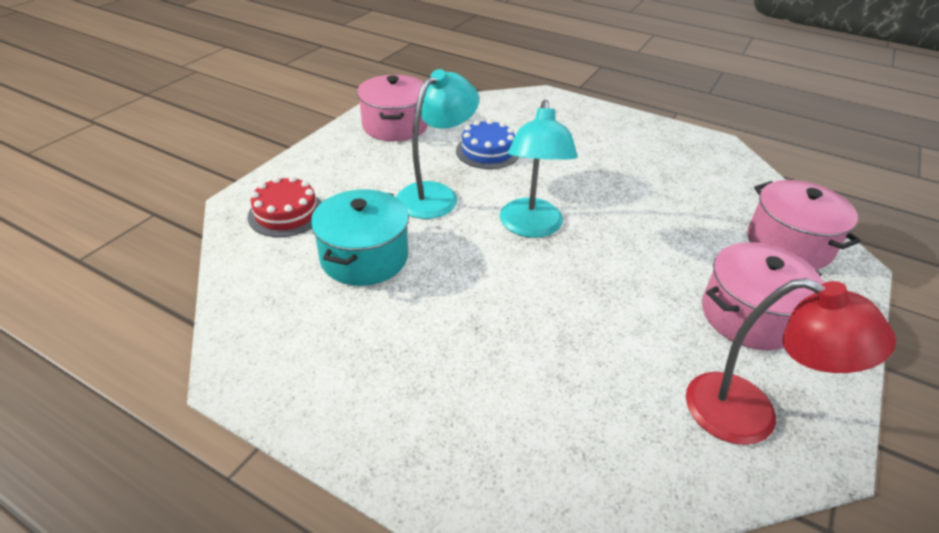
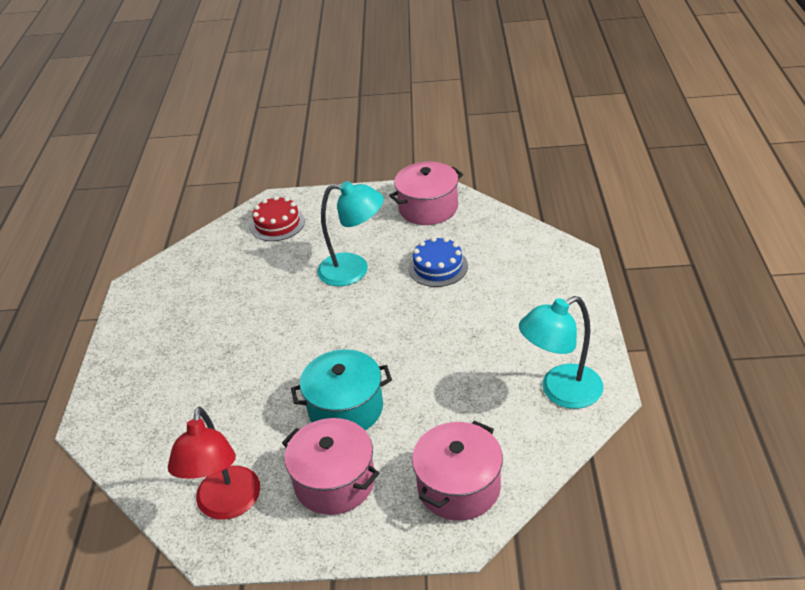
camera: 65 degrees right, 0 degrees up
turquoise pot [311,189,409,286] -> turquoise pot moved to [291,349,392,430]
turquoise lamp [500,100,577,238] -> turquoise lamp moved to [519,296,603,409]

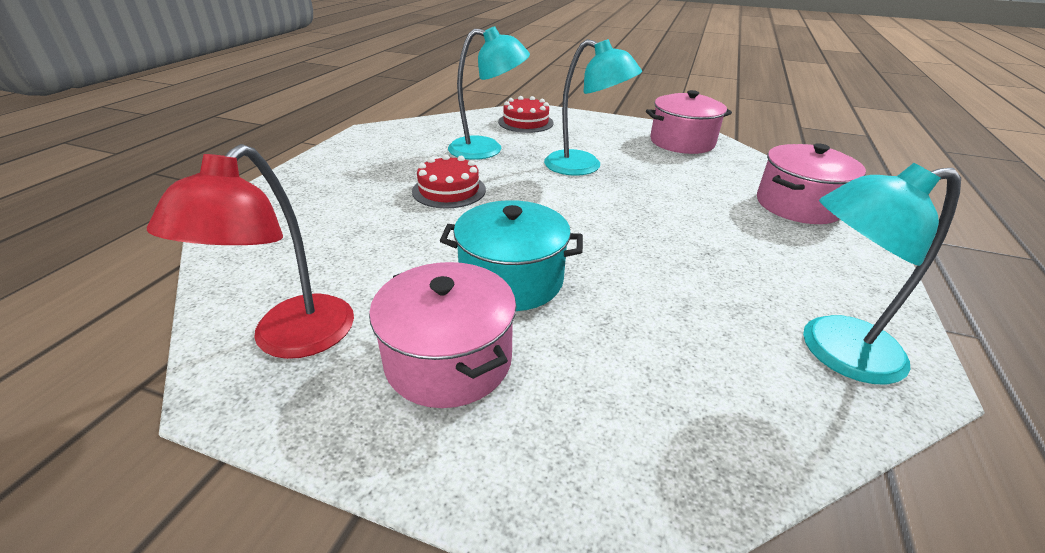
camera: 15 degrees right, 5 degrees down
blue cake [408,237,468,287] -> none
pink pot [412,421,503,521] -> pink pot moved to [757,143,866,224]
none -> red cake [412,154,486,208]
none -> turquoise lamp [448,26,530,160]

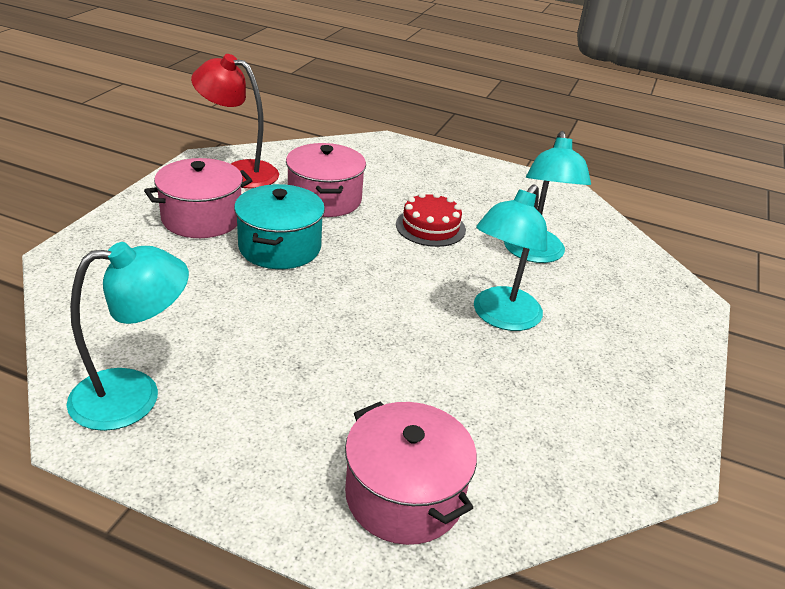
camera: 90 degrees right, 0 degrees up
red cake [498,96,554,133] -> none
pink pot [646,90,732,154] -> pink pot moved to [286,143,366,217]
turquoise lamp [803,163,961,384] -> turquoise lamp turned 75 degrees clockwise [66,242,189,431]

